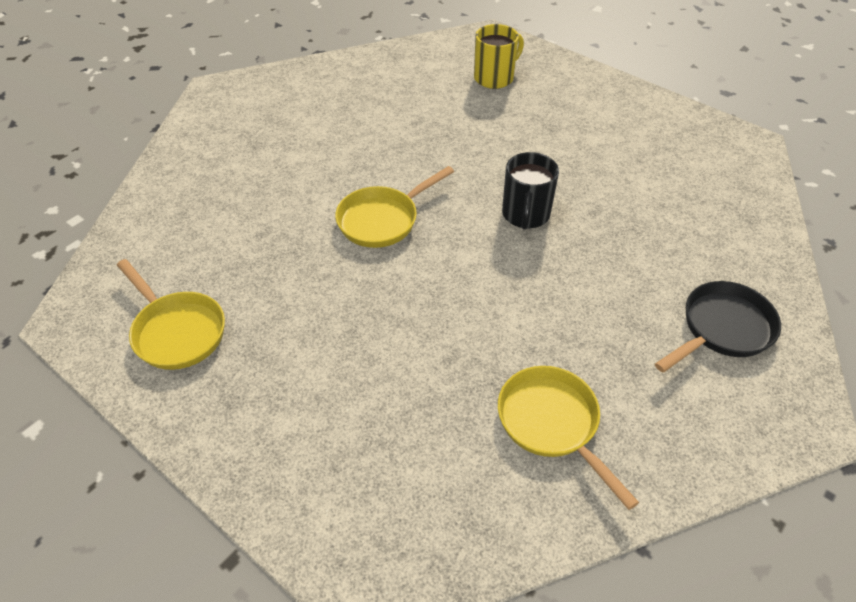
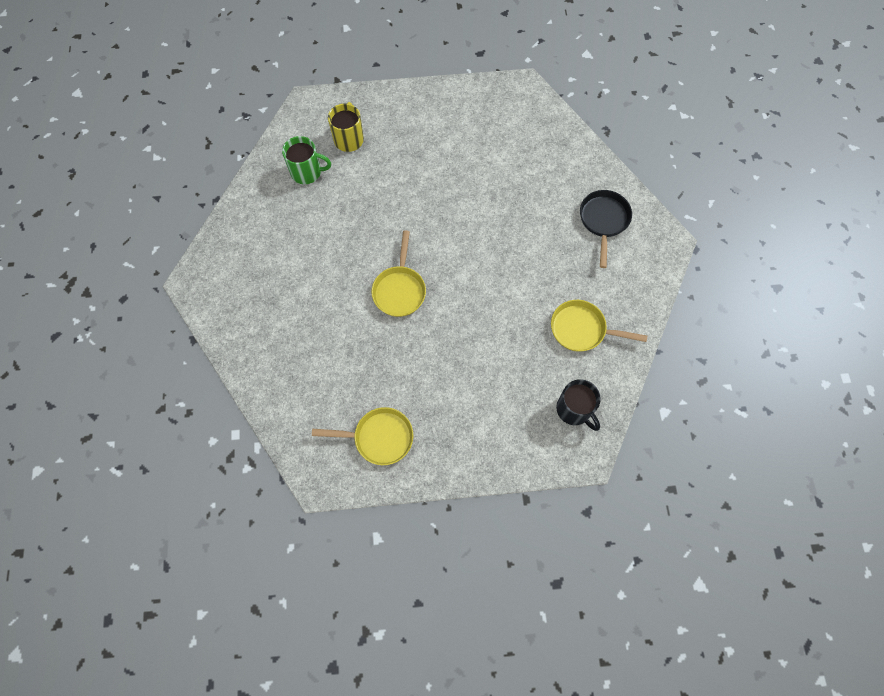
camera: 45 degrees left, 20 degrees up
black mug [502,152,559,230] -> black mug moved to [556,379,601,431]
none -> green mug [282,136,331,184]

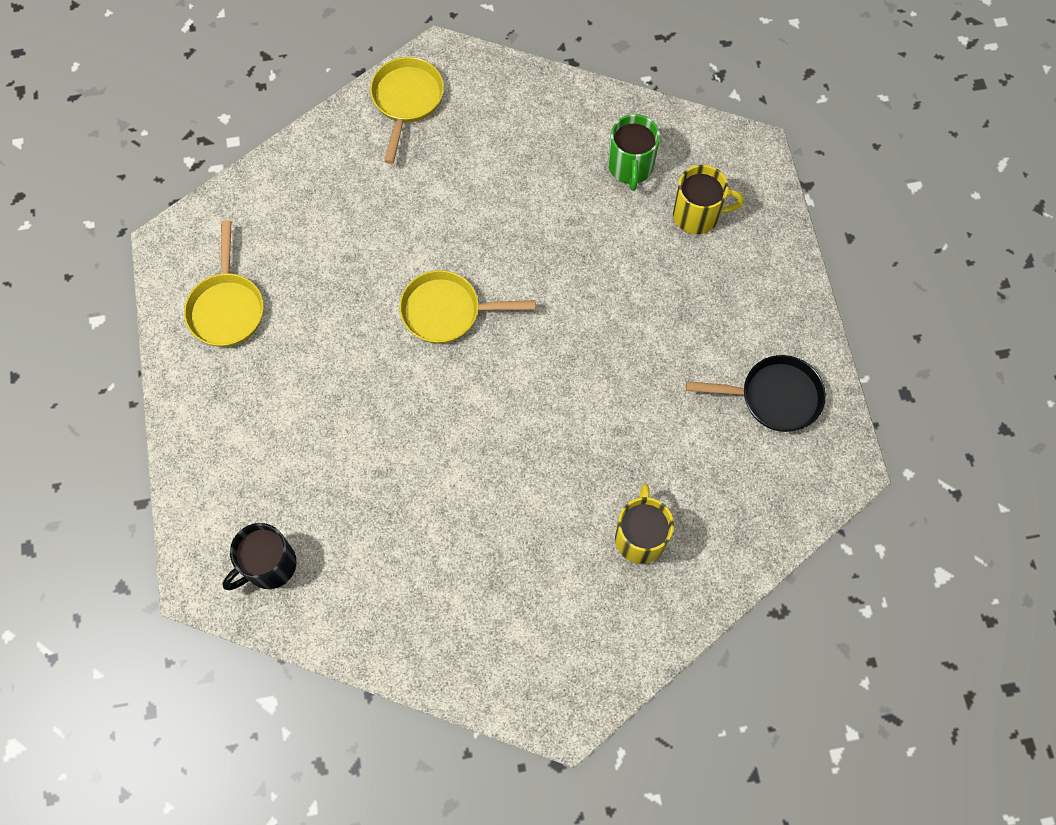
camera: 85 degrees right, 0 degrees up
yellow pan [551,300,647,352] -> yellow pan moved to [370,57,444,164]
black pan [580,190,632,268] -> black pan moved to [686,355,826,432]
none -> yellow mug [615,484,674,564]

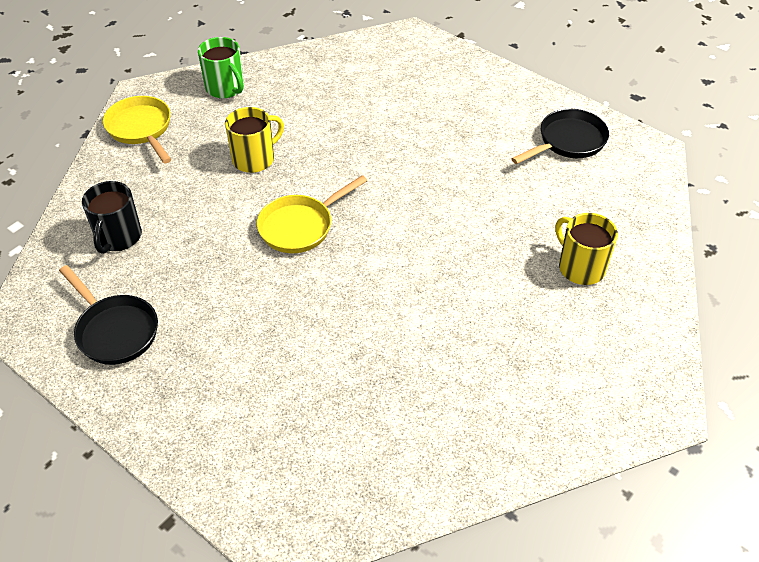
camera: 40 degrees left, 20 degrees down
yellow pan [184,220,264,347] -> black pan [59,265,158,365]
black mug [223,523,297,590] -> black mug moved to [82,181,142,254]
green mug [608,114,660,191] -> green mug moved to [198,37,244,98]
yellow mug [673,165,744,234] -> yellow mug moved to [225,107,284,173]

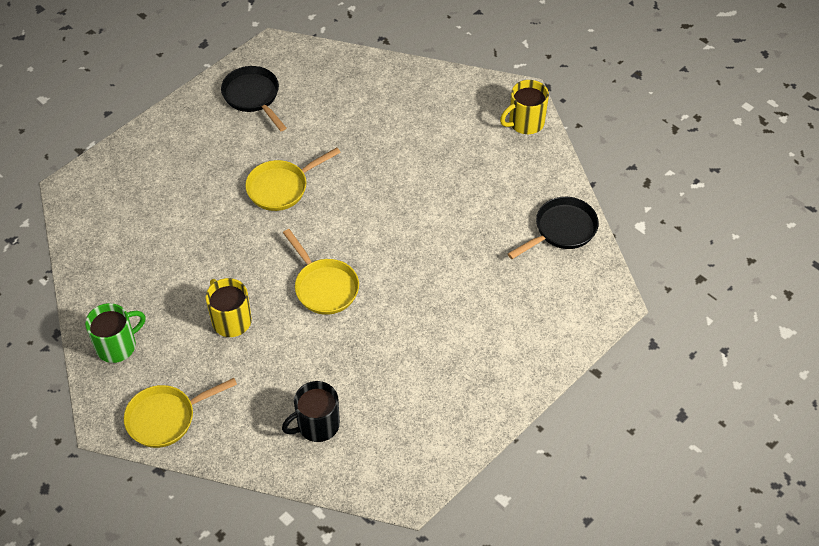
camera: 85 degrees left, 5 degrees up
black pan [59,265,158,365] -> black pan moved to [508,197,599,259]
black mug [82,181,142,254] -> black mug turned 135 degrees clockwise [282,381,340,442]
yellow mug [555,213,618,285] -> yellow mug moved to [500,80,549,134]
none -> yellow pan [245,147,341,211]

